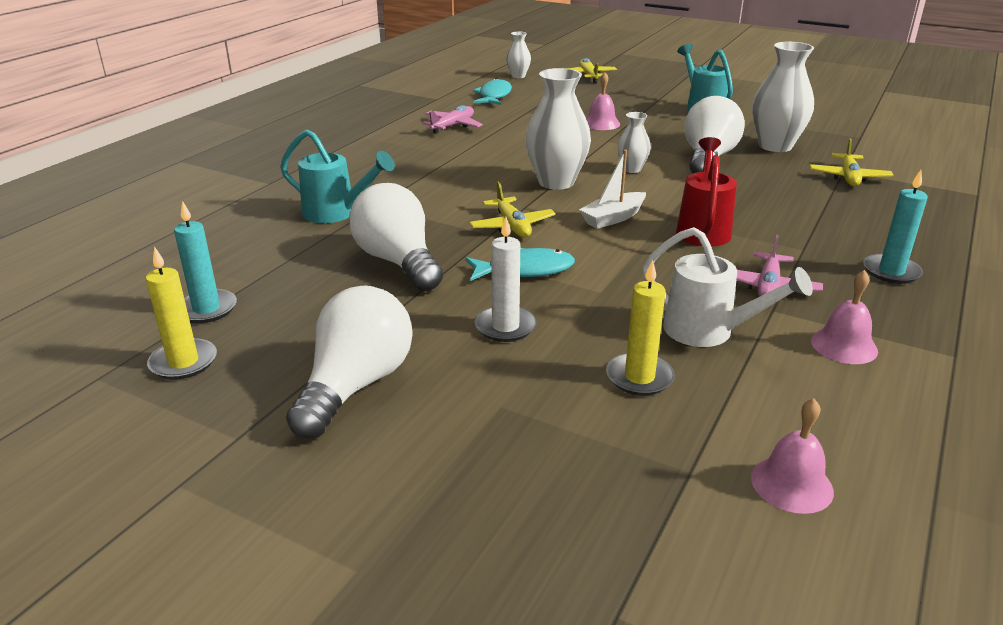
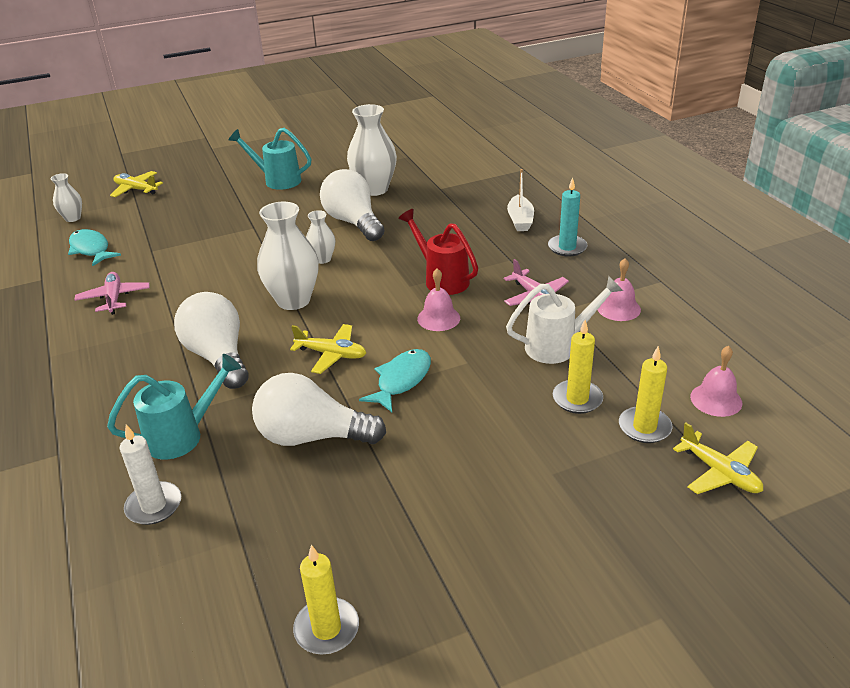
camera: 50 degrees left, 5 degrees up
turquoise candle [174,201,237,323] -> none
white light bulb [286,285,413,439] -> white light bulb moved to [174,292,249,389]
white candle [475,217,537,342] -> white candle moved to [120,425,181,525]
white boat [579,150,646,229] -> white boat moved to [507,169,534,231]
pink bell [586,72,620,130] -> pink bell moved to [417,268,460,331]
yellow plane [810,138,893,186] -> yellow plane moved to [673,422,763,494]
none -> yellow candle [619,346,673,443]

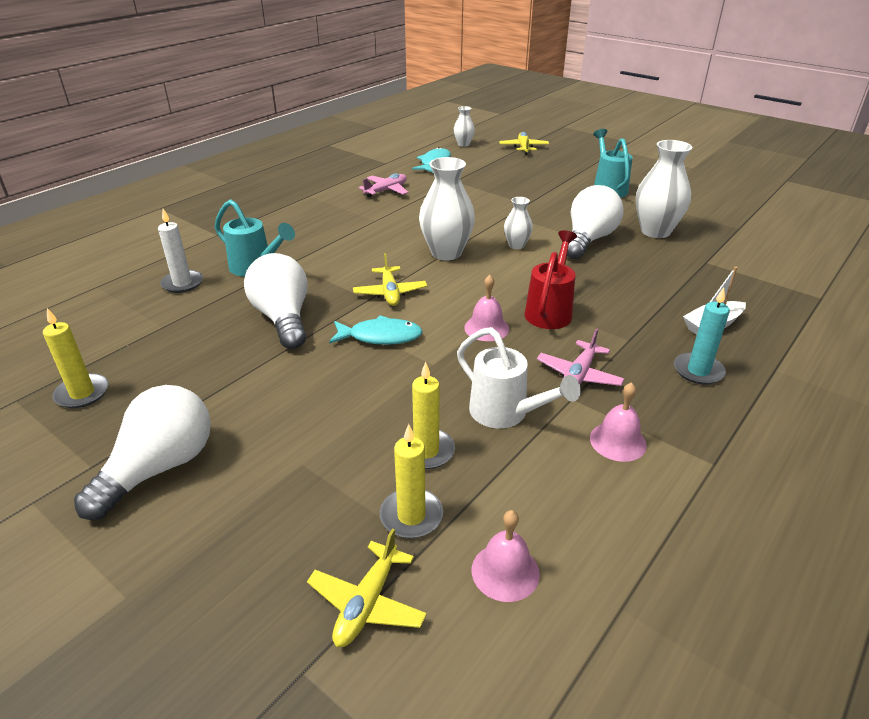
camera: 60 degrees right, 0 degrees up
white light bulb [174,292,249,389] -> white light bulb moved to [74,385,211,520]

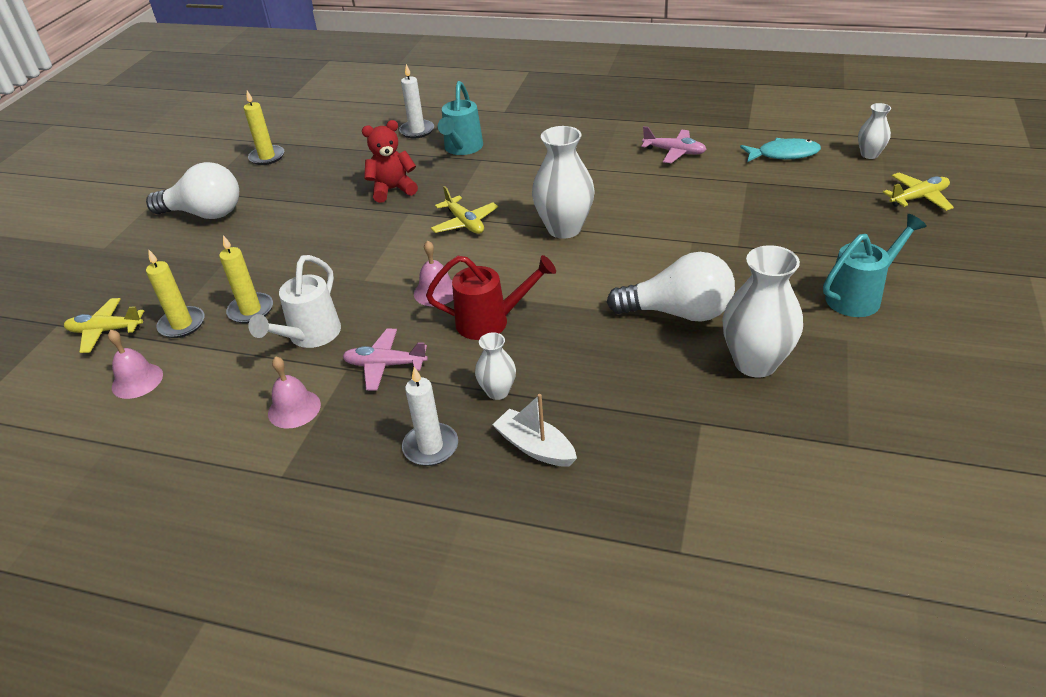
camera: 70 degrees right, 5 degrees up
white light bulb [244,253,307,349] -> red teddy bear [362,120,418,203]
turquoise fish [329,315,423,345] -> none
yellow plane [353,253,427,306] -> yellow plane turned 90 degrees counterclockwise [431,186,498,234]
white vase [504,197,533,249] -> white vase moved to [475,333,516,400]
turquoise candle [674,287,730,385] -> white candle [402,367,458,466]

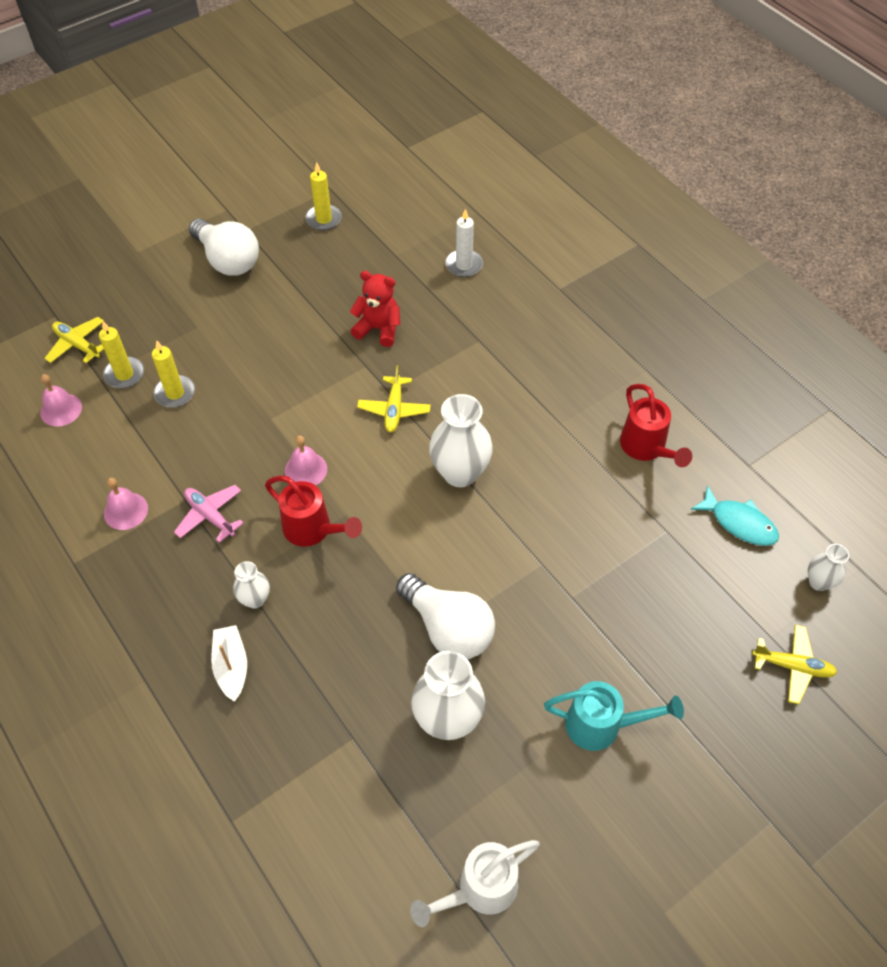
camera: 35 degrees right, 15 degrees up
white watering can [248,255,341,348] -> white watering can moved to [410,840,539,927]
white candle [402,367,458,466] -> none
turquoise watering can [438,81,483,155] -> none
pink plane [641,126,707,163] -> red watering can [620,384,692,467]

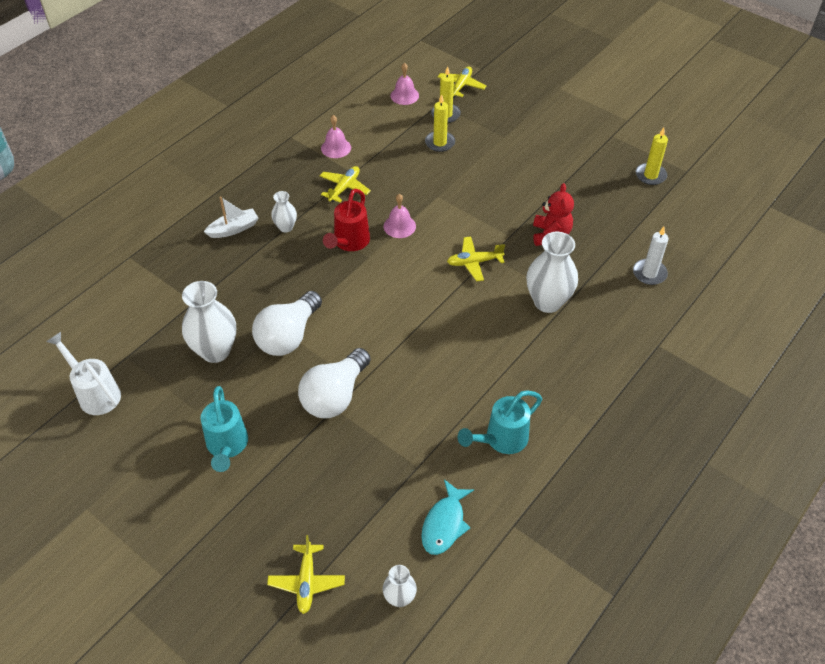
camera: 75 degrees right, 5 degrees down
pink plane [174,485,244,543] -> yellow plane [320,166,371,203]
white light bulb [189,219,259,276] -> white light bulb moved to [298,348,371,418]
white vase [429,394,493,487] -> white vase moved to [526,232,578,313]
red watering can [620,384,692,467] -> turquoise watering can [458,390,542,454]

